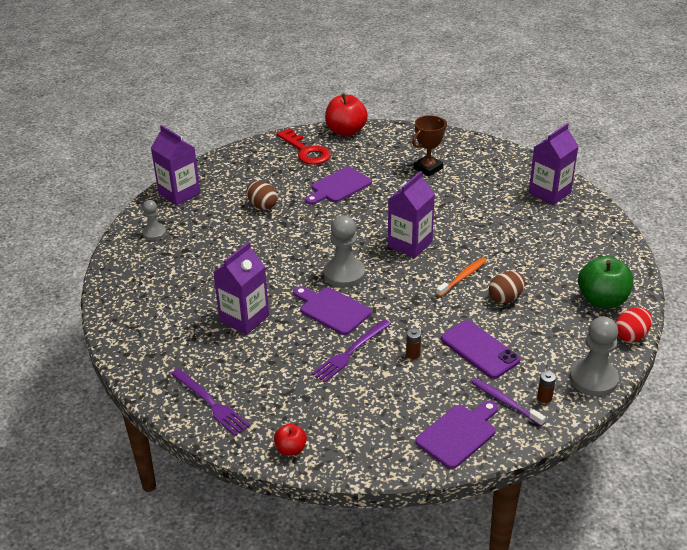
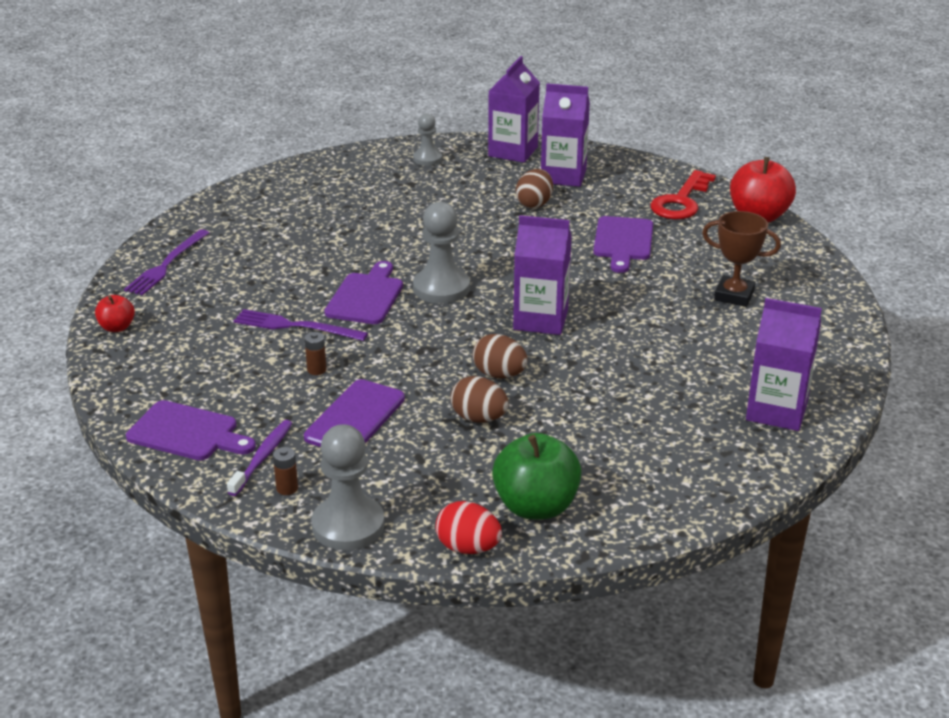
camera: 65 degrees right, 5 degrees down
purple carton [213,242,269,335] -> purple carton moved to [541,83,590,187]
purple cutting board [305,167,372,205] -> purple cutting board turned 105 degrees counterclockwise [593,216,653,273]
orange toothbrush [436,258,487,297] -> brown egg [472,334,527,378]

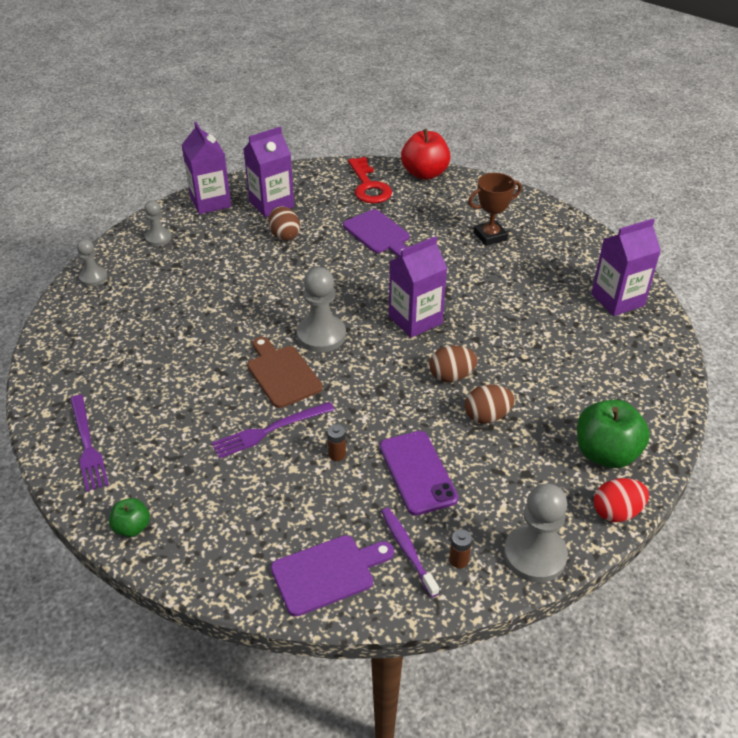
camera: 45 degrees left, 10 degrees up
red apple [95,295,135,332] -> green apple [109,498,150,537]
purple cutting board [324,261,403,324] -> brown cutting board [247,337,323,408]
none -> grey pawn [77,239,108,286]

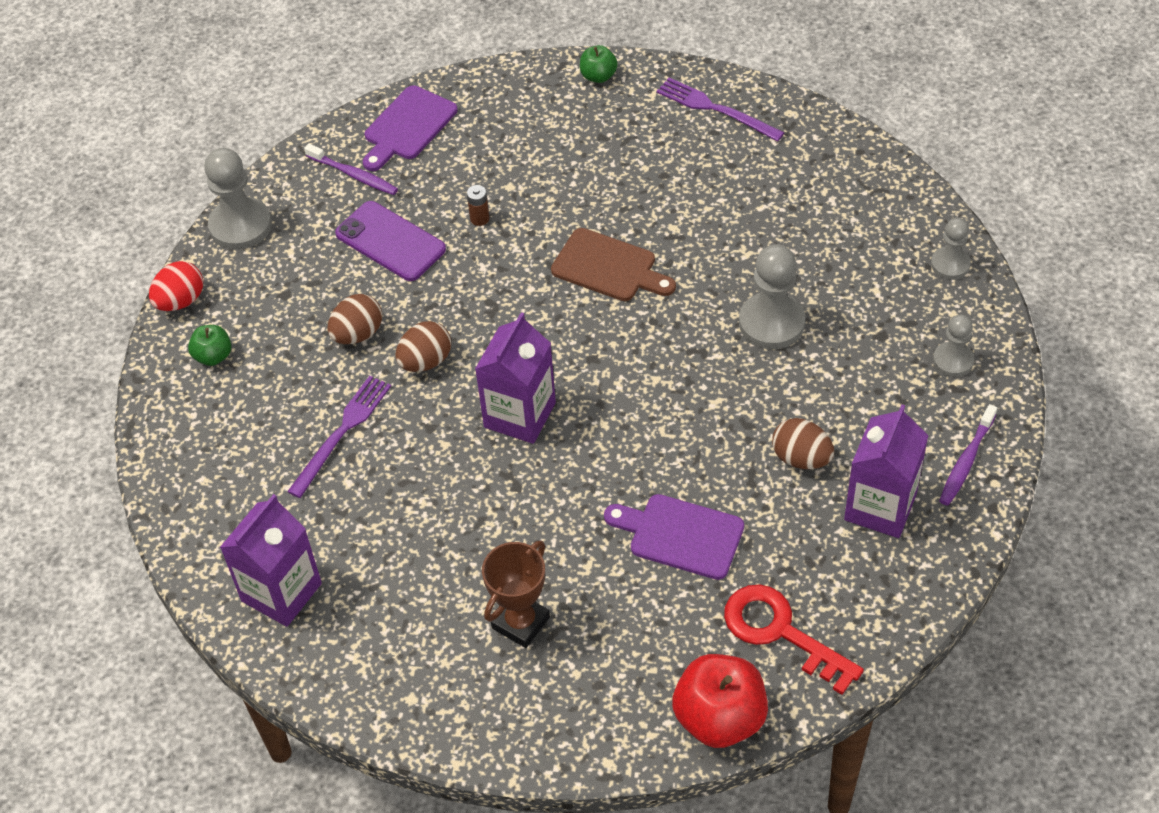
camera: 150 degrees right, 10 degrees up
purple carton [182,122,231,214] -> purple toothbrush [939,404,997,506]
purple fork [212,402,335,459] -> purple fork moved to [287,376,391,498]
grey pawn [297,267,346,352] -> grey pawn moved to [739,244,805,349]
brown battery [449,529,472,568] -> none
green apple [577,400,650,468] -> green apple [188,325,231,366], size x0.52

